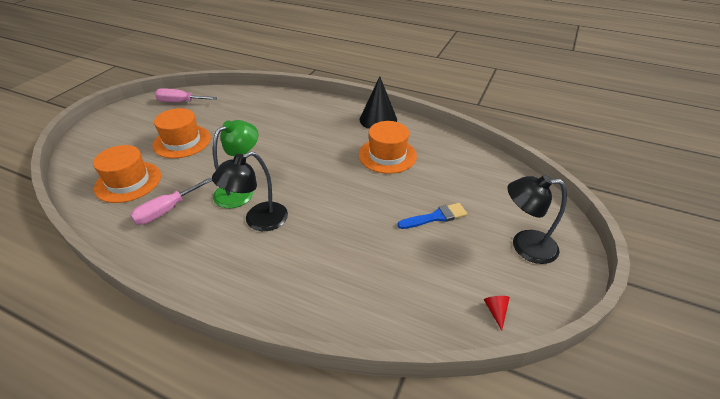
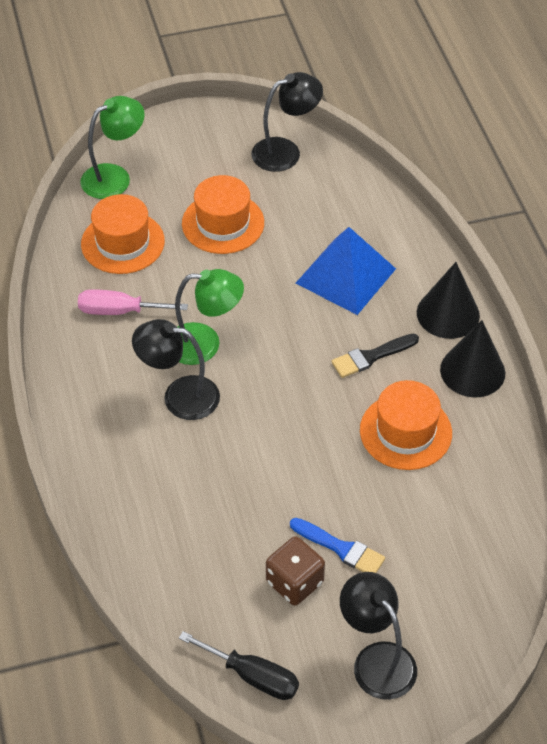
camera: 50 degrees right, 10 degrees up
pink screwdriver [155,88,218,102] -> black lamp [252,72,323,172]
red cone [484,296,510,330] -> black screwdriver [179,631,299,700]
none -> green lamp [80,96,145,199]
none -> brown dice [266,536,325,605]
none -> blue pyramid [296,227,396,315]
none -> black brush [331,333,419,378]
none -> black cone [417,262,480,339]

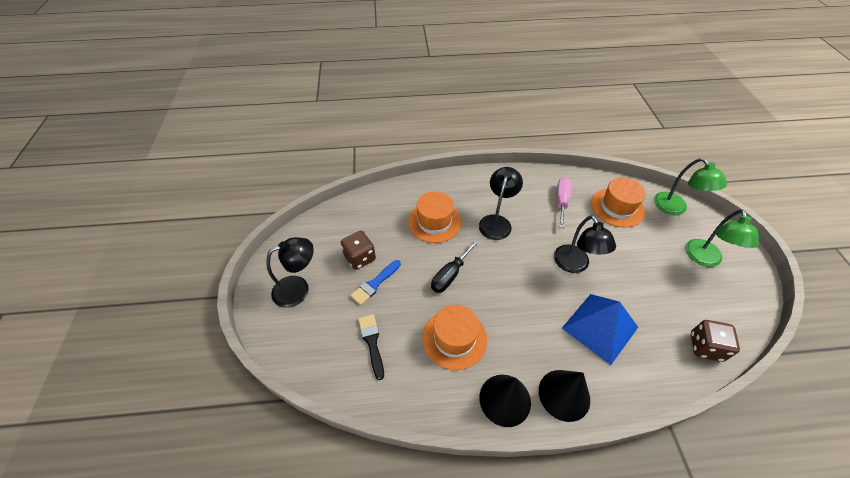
camera: 100 degrees right, 0 degrees up
green lamp [175,269,244,365] -> green lamp moved to [685,209,759,267]
black screwdriver [179,631,299,700] -> black screwdriver moved to [431,240,479,293]
orange hat [182,175,264,254] -> orange hat moved to [408,191,461,243]
black lamp [252,72,323,172] -> black lamp moved to [554,215,616,273]
black brush [331,333,419,378] -> black brush moved to [358,314,384,380]
none -> brown dice [691,320,740,362]

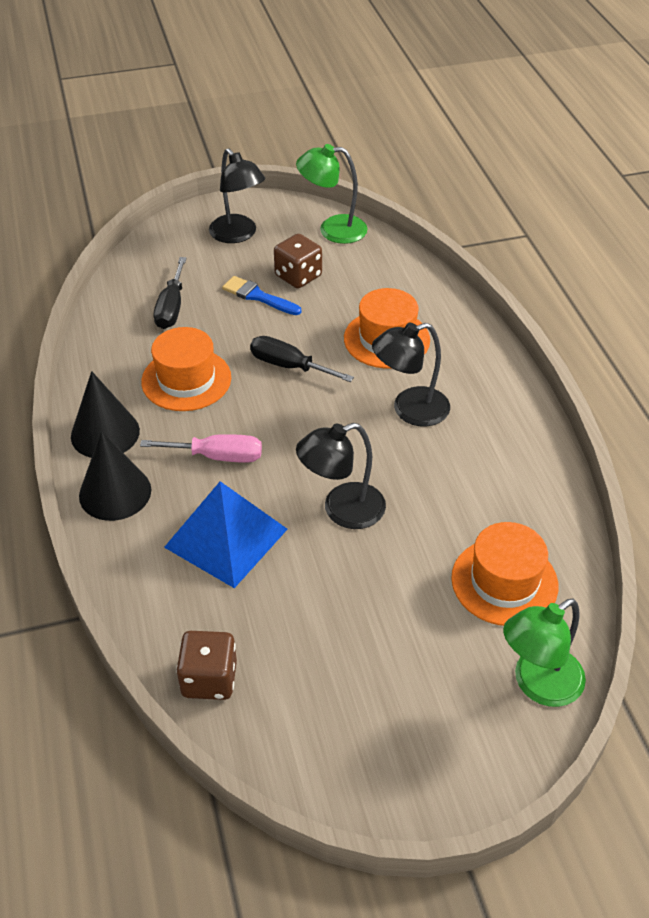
camera: 80 degrees right, 5 degrees down
black brush [358,314,384,380] -> black screwdriver [154,257,186,329]
black lamp [479,167,523,240] -> black lamp turned 150 degrees clockwise [372,323,450,427]
pink screwdriver [557,177,572,228] -> pink screwdriver moved to [140,434,262,463]
green lamp [685,209,759,267] -> green lamp moved to [296,144,368,244]

